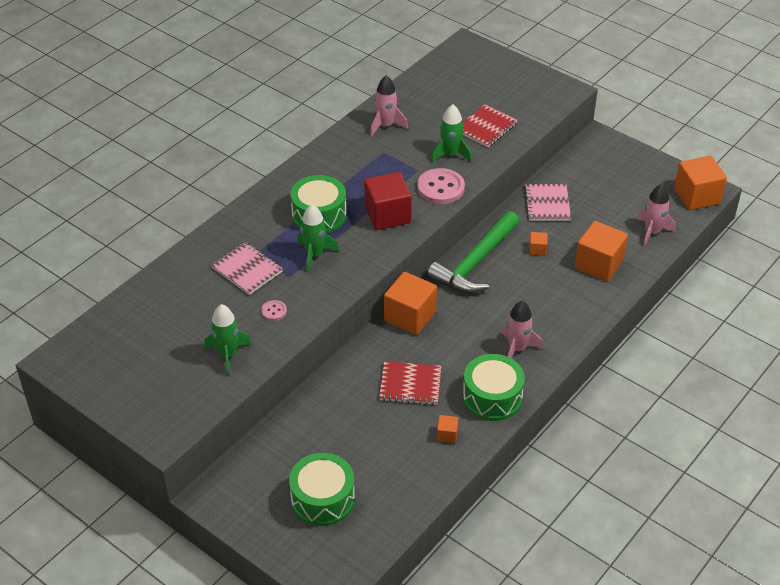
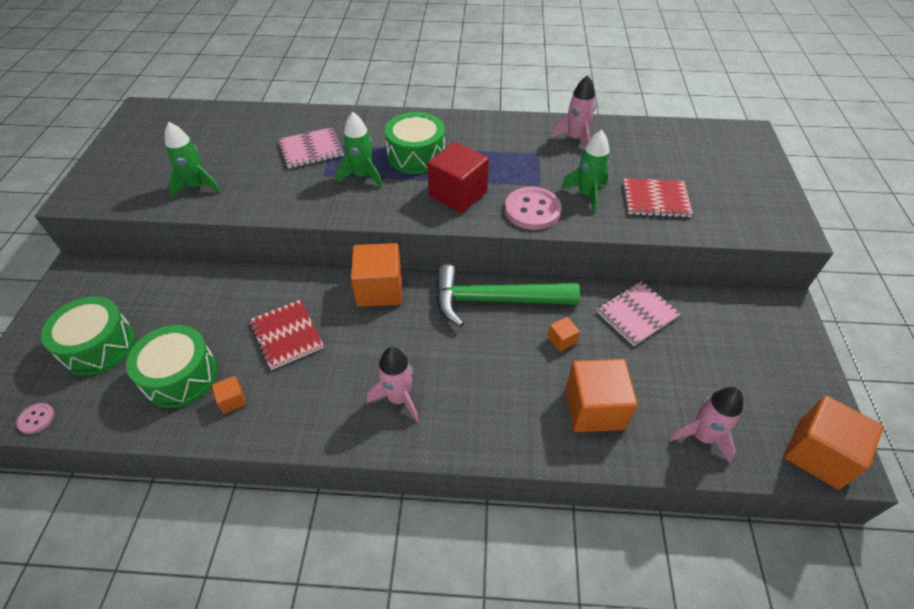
camera: 55 degrees right, 5 degrees up
pink notebook [211,242,283,295] -> pink notebook turned 60 degrees clockwise [278,127,344,169]
pink button [261,300,287,321] -> pink button moved to [16,403,55,434]
green drum [463,354,525,421] -> green drum moved to [126,325,218,408]

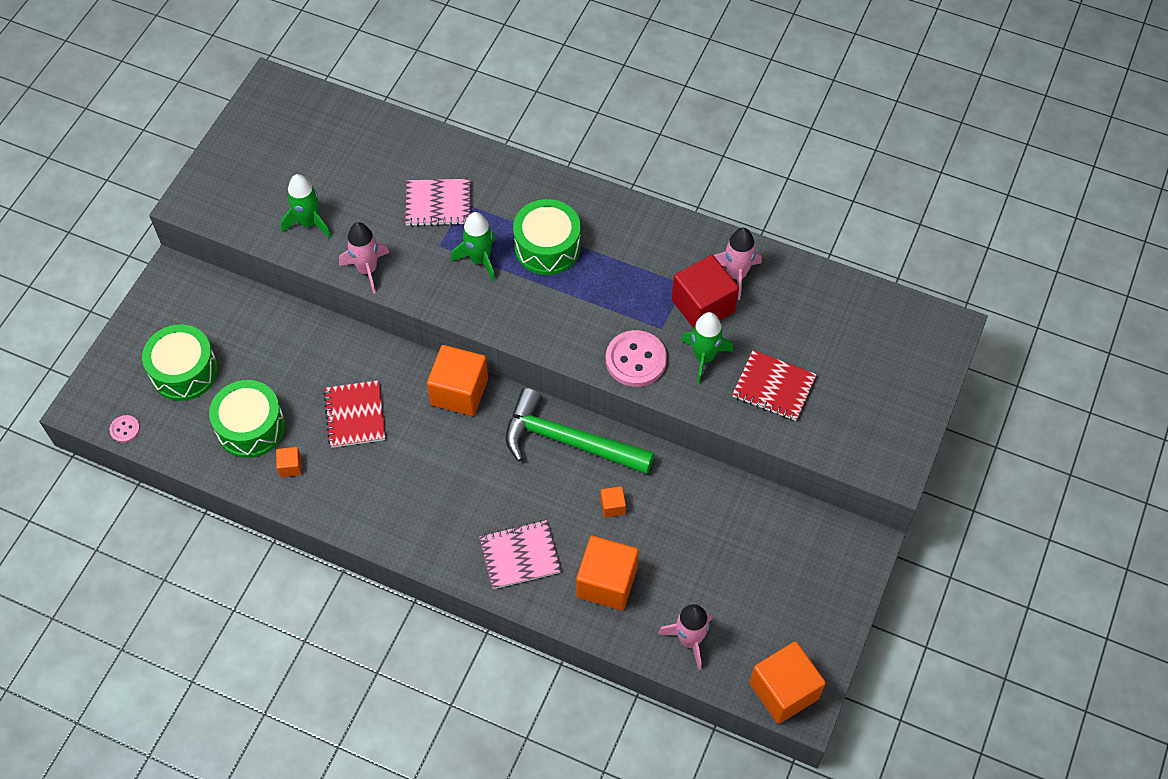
camera: 20 degrees right, 10 degrees up
pink rocket [367,347,419,422] -> pink rocket moved to [339,222,389,294]
red cube [427,142,489,213] -> red cube moved to [672,255,739,328]
pink notebook [596,281,681,346] -> pink notebook moved to [479,520,561,589]

